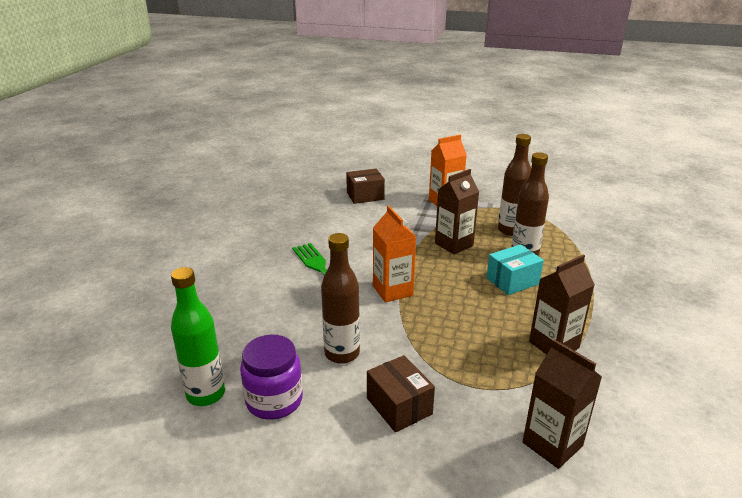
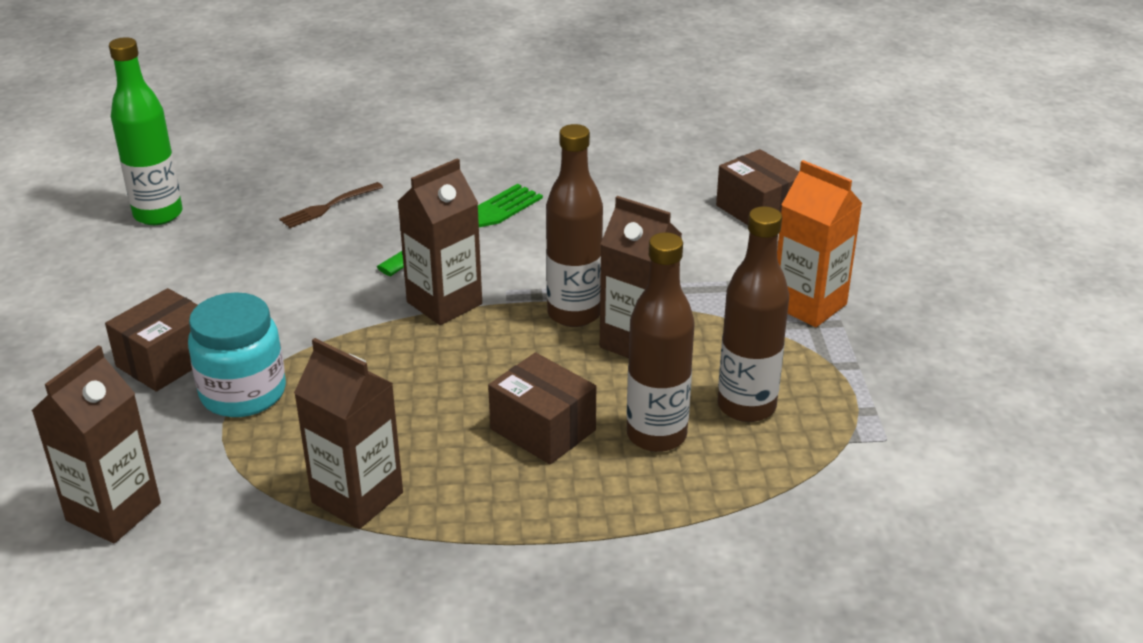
camera: 70 degrees right, 5 degrees up
purple jar [240,335,303,420] -> none
brown bottle [321,233,360,364] -> brown bottle moved to [546,124,603,327]
orange carton [373,206,416,302] -> brown carton [398,158,482,325]
turquoise box [486,244,544,295] -> brown box [488,352,596,464]
none -> turquoise jar [188,292,286,417]
none -> brown fork [279,182,383,228]

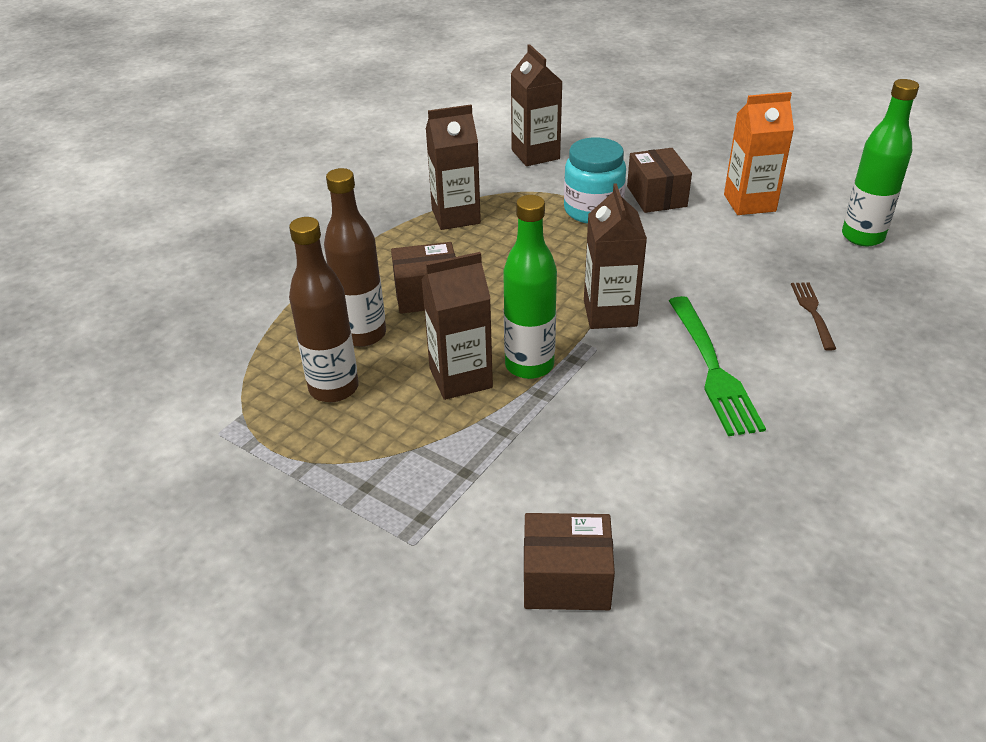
camera: 130 degrees right, 5 degrees up
brown bottle [546,124,603,327] -> green bottle [503,195,557,379]
orange carton [777,160,862,327] -> orange carton moved to [724,92,794,215]

